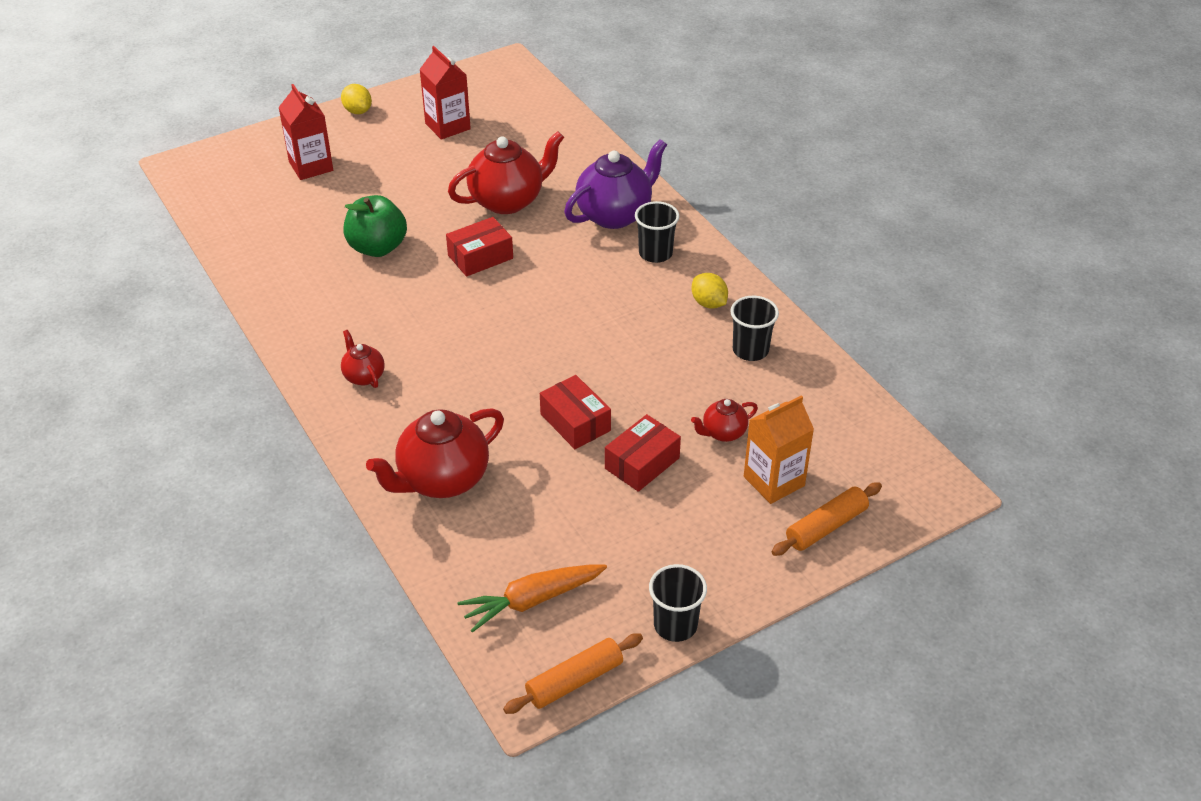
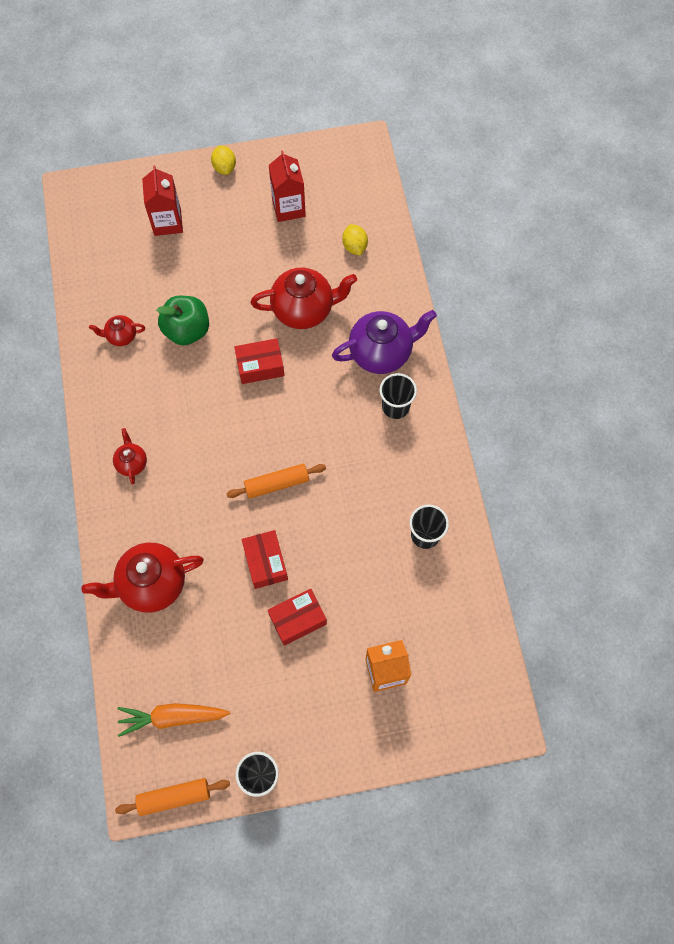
camera: 20 degrees right, 25 degrees up
red teapot [691,399,758,442] -> red teapot moved to [89,315,145,346]
yellow lemon [692,273,728,309] -> yellow lemon moved to [342,224,368,256]
orange rolling pin [771,482,882,556] -> orange rolling pin moved to [227,464,326,499]

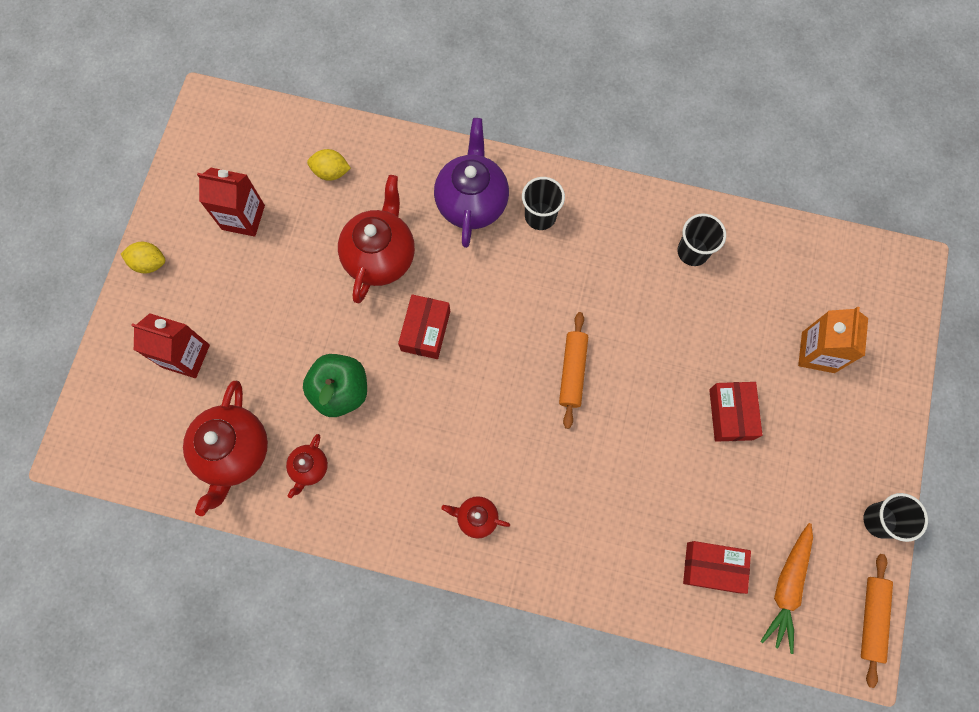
camera: 65 degrees left, 5 degrees up
red teapot [82,543,204,613] -> red teapot moved to [183,381,268,516]
red box [242,530,288,589] -> red box moved to [683,541,751,594]

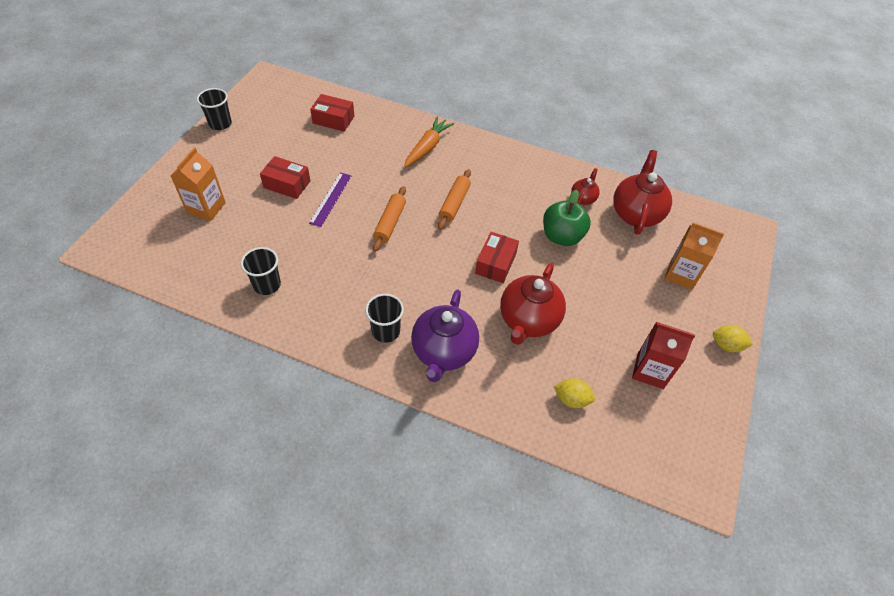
camera: 175 degrees left, 20 degrees down
red carton [131,313,210,378] -> orange carton [664,222,725,290]
red teapot [441,496,510,539] -> none
red box [709,382,762,442] -> red box turned 75 degrees counterclockwise [260,156,310,199]
orange carrot [760,523,813,654] -> orange carrot moved to [404,116,454,167]
orange rolling pin [861,554,893,688] -> orange rolling pin moved to [438,169,471,230]
none -> purple ruler [309,172,352,227]

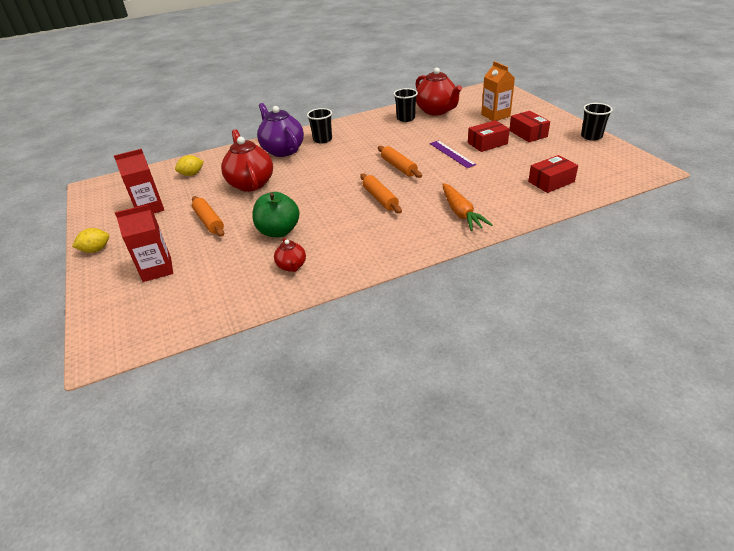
camera: 140 degrees right, 15 degrees down
red box [475,232,519,283] -> red box moved to [510,111,550,142]
red teapot [613,150,672,235] -> red teapot moved to [416,68,462,115]
orange carton [664,222,725,290] -> red carton [115,205,173,282]
none -> orange rolling pin [192,196,224,236]

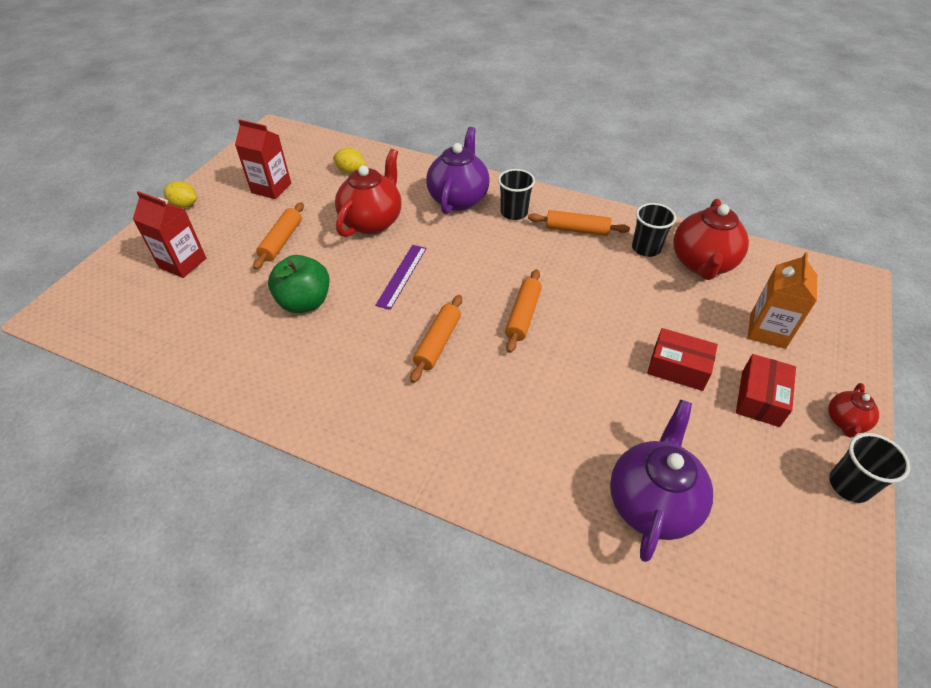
camera: 45 degrees right, 10 degrees up
red teapot [274,238,306,272] -> red teapot moved to [828,383,879,438]
purple ruler [430,140,476,168] -> purple ruler moved to [375,245,427,310]
orange carrot [442,183,493,231] -> none
red box [528,155,578,193] -> purple teapot [610,400,713,562]
none -> orange rolling pin [528,210,630,236]

